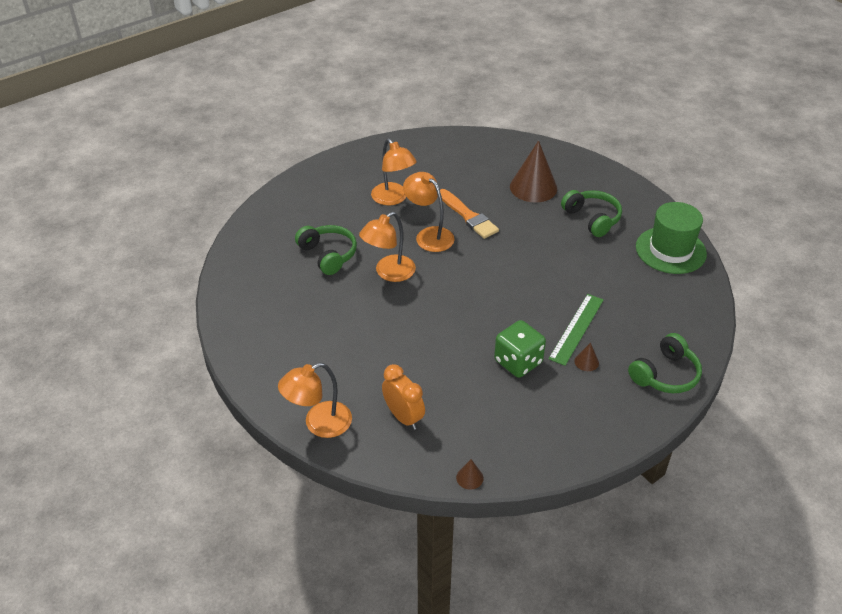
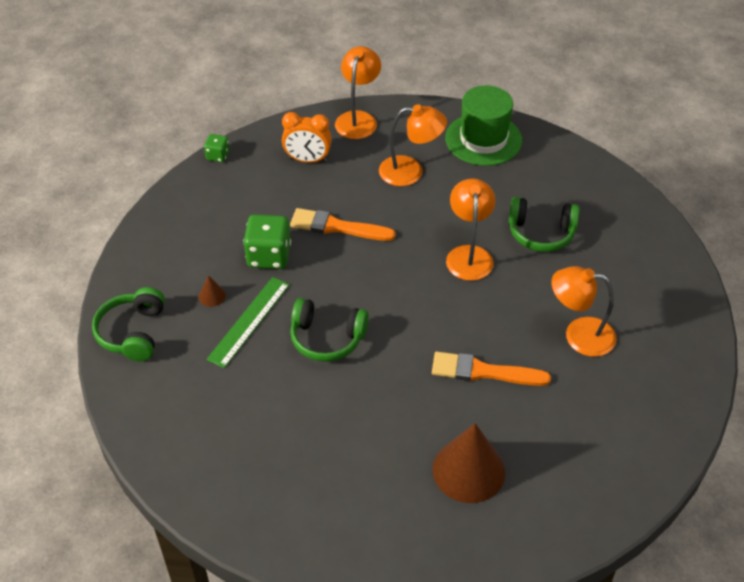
camera: 135 degrees right, 5 degrees up
orange lamp [403,172,455,252] -> orange lamp moved to [379,104,447,186]
brown cone [456,459,483,490] -> green dice [204,134,230,162]
green ruler [548,294,604,366] -> green ruler turned 45 degrees clockwise [207,277,290,368]
green headphones [561,190,622,237] -> green headphones moved to [290,298,369,362]
green hat [636,202,707,274] -> green hat moved to [445,86,522,166]
none -> orange brush [290,208,396,241]

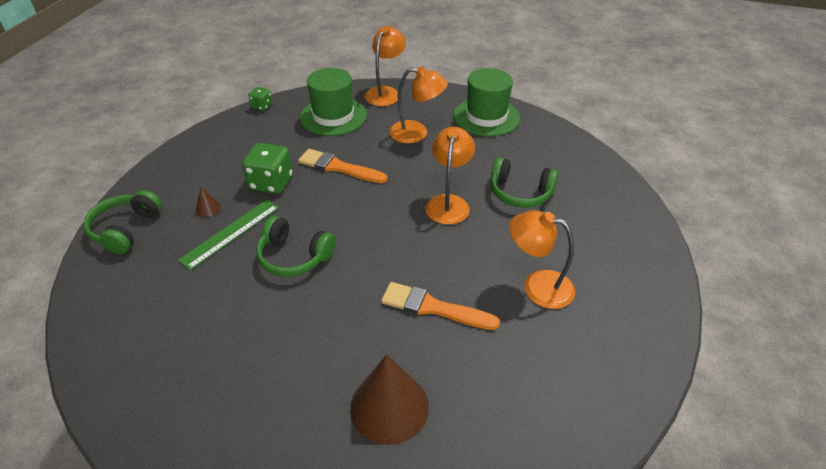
camera: 10 degrees right, 5 degrees down
orange clock [282,112,332,163] -> green hat [300,68,367,136]

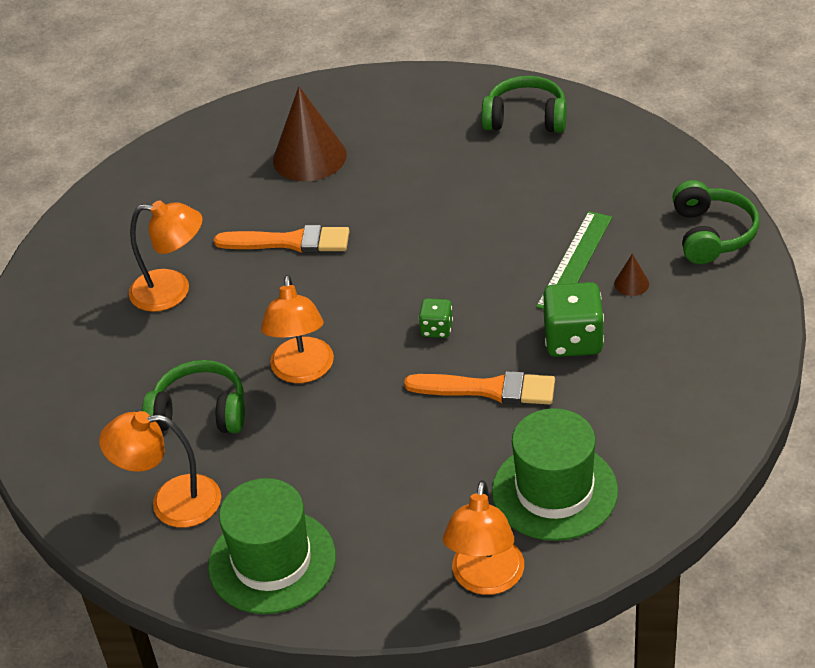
camera: 170 degrees right, 0 degrees up
green dice [248,87,273,111] -> green dice moved to [419,298,453,338]
green headphones [256,216,336,277] -> green headphones moved to [482,76,567,133]
orange lamp [389,66,448,143] -> orange lamp moved to [99,411,221,528]

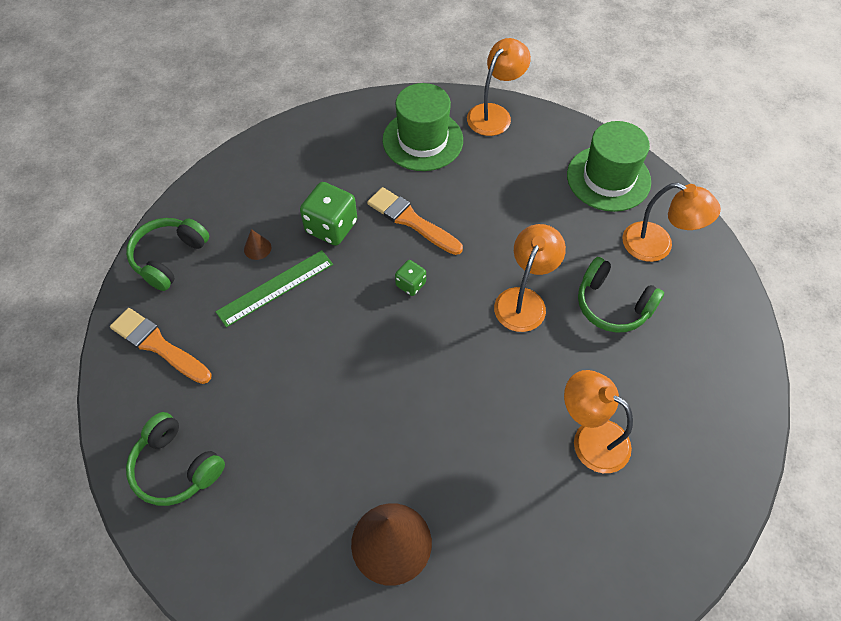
camera: 155 degrees left, 15 degrees up
orange brush [214,225,349,253] -> orange brush moved to [110,308,212,384]

